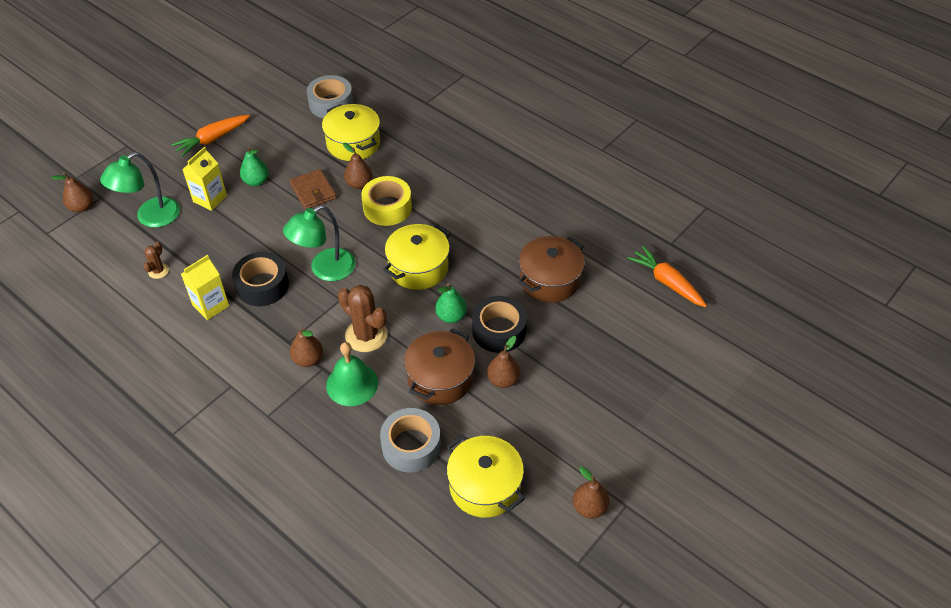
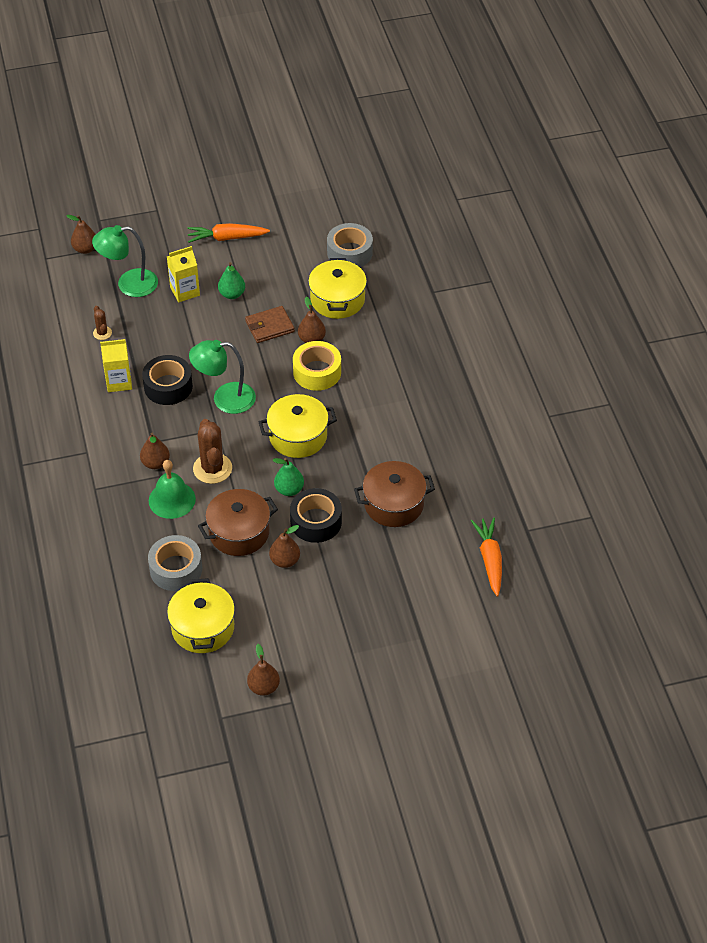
camera: 35 degrees right, 0 degrees up
brown cactus [143,242,169,279] -> brown cactus turned 75 degrees counterclockwise [93,306,112,340]
brown wallet [289,169,337,210] -> brown wallet turned 60 degrees clockwise [245,306,295,343]

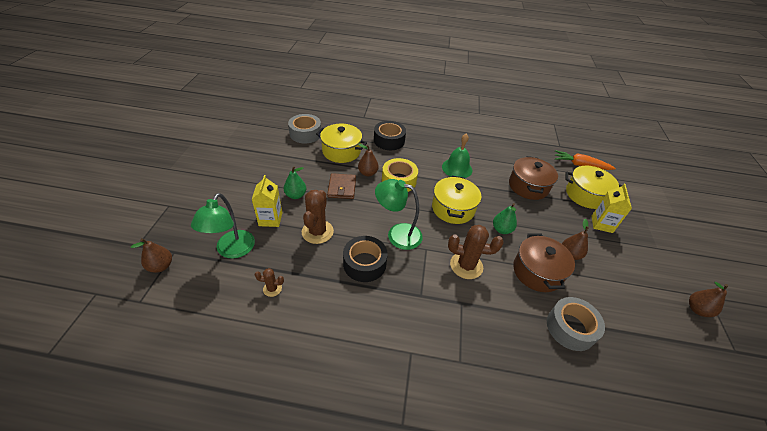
camera: 70 degrees left, 5 degrees down
yellow carton [100,339,132,392] -> yellow carton moved to [592,184,632,233]
brown pear [140,432,170,469] -> none
green bell [149,460,196,519] -> green bell moved to [442,134,472,178]
yellow pot [167,578,235,653] -> yellow pot moved to [566,166,622,209]
orange carrot [187,223,270,243] -> none
green lamp [189,340,256,414] -> green lamp turned 90 degrees clockwise [375,179,423,250]
black tape [290,488,342,543] -> black tape moved to [374,121,406,150]
none -> brown cactus [302,190,334,244]

